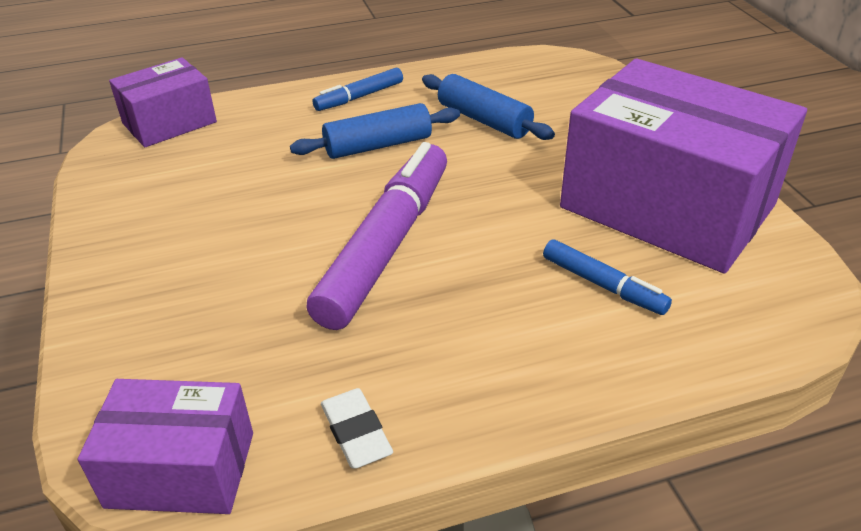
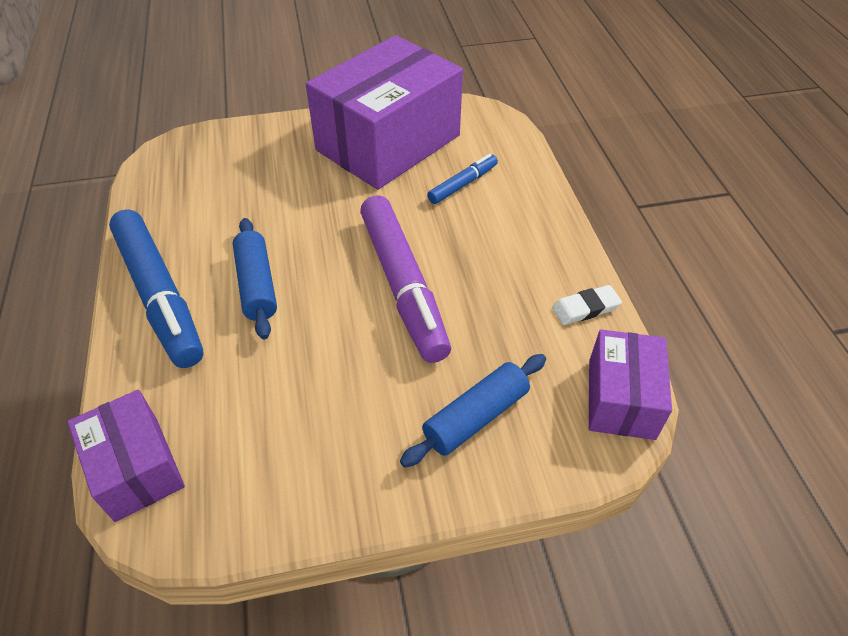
camera: 85 degrees left, 10 degrees up
purple marker [306,142,447,330] -> purple marker turned 135 degrees counterclockwise [360,195,451,363]
blue marker [313,68,403,111] -> blue marker [109,209,203,368], size x2.06
blue rolling pin [422,74,555,140] -> blue rolling pin moved to [400,354,546,467]

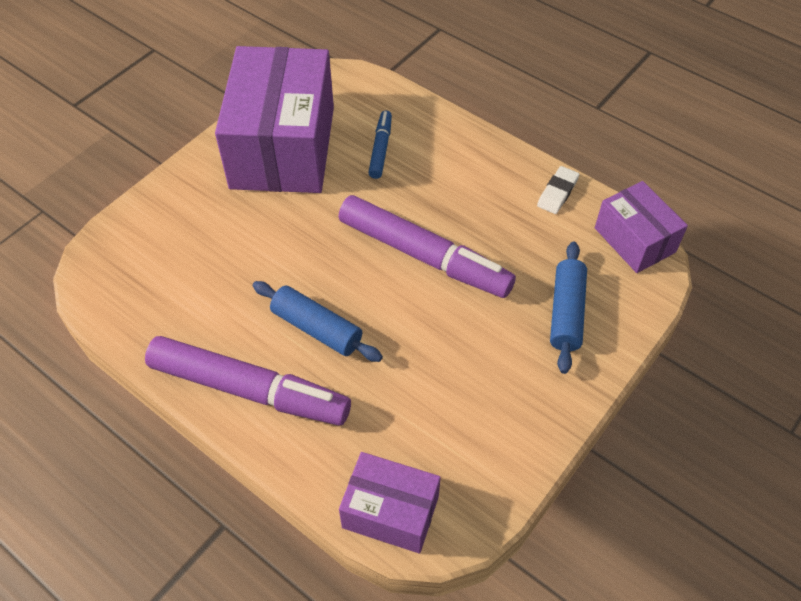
camera: 40 degrees left, 5 degrees up
blue marker [109,209,203,368] -> purple marker [145,336,351,426]

